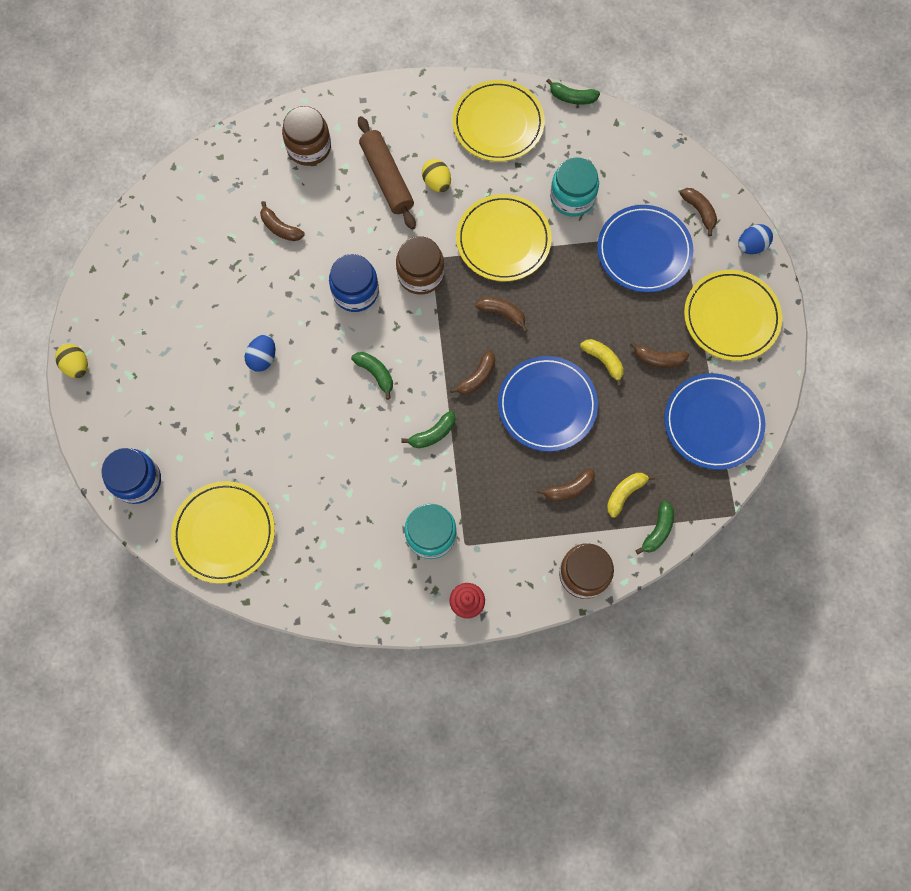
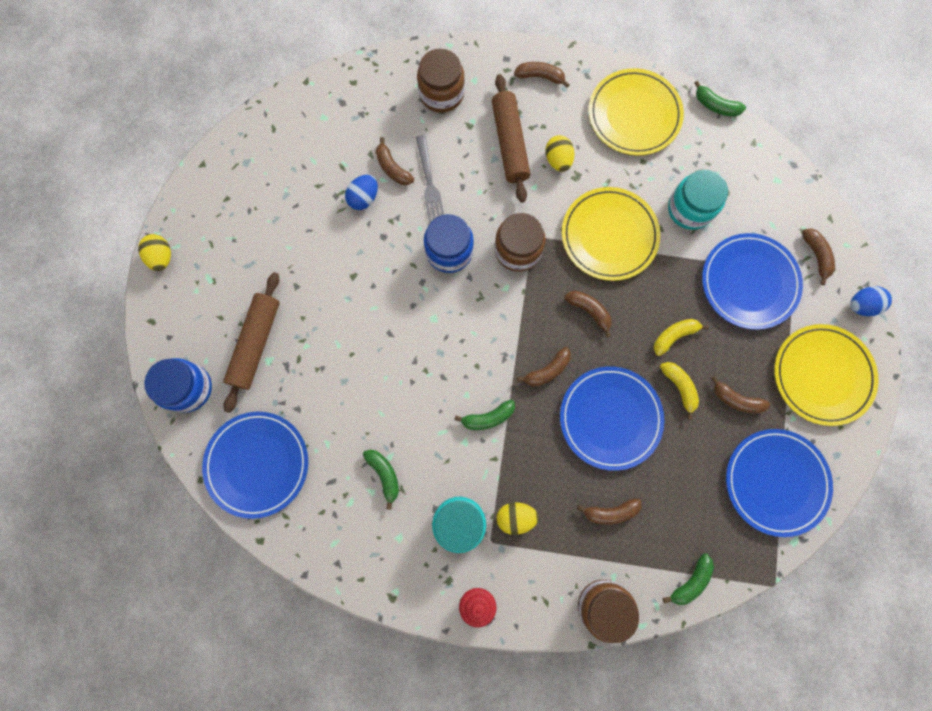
camera: 15 degrees right, 5 degrees up
yellow plate [171,481,275,584] -> blue plate [202,411,308,519]
blue egg [245,335,275,372] -> blue egg moved to [345,175,378,210]
green banana [351,352,393,400] -> green banana moved to [363,450,399,510]
yellow banana [607,473,655,518] -> yellow banana moved to [654,319,709,356]
none -> brown rolling pin [223,272,280,413]
none -> grey fork [416,135,444,224]
none -> yellow egg [497,502,539,535]
none -> brown banana [514,62,570,88]

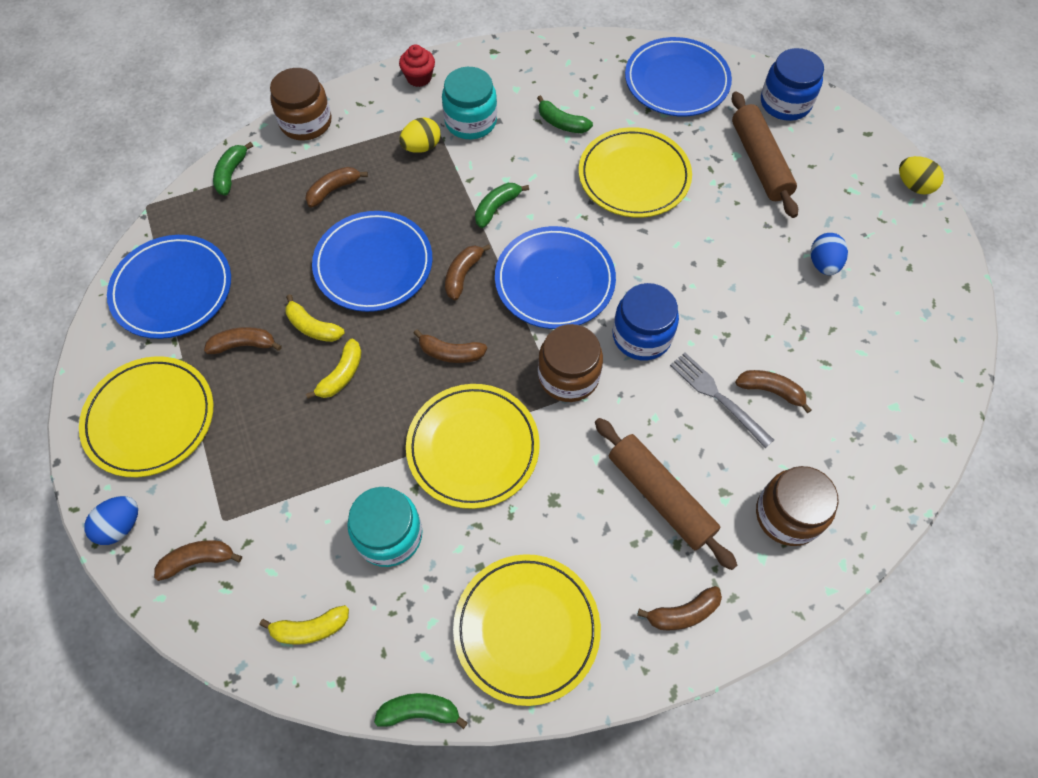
camera: 150 degrees right, 15 degrees down
blue egg [345,175,378,210] -> blue egg moved to [811,233,848,275]
yellow egg [545,135,575,172] -> none
blue plate [702,233,803,330] -> blue plate moved to [495,226,616,329]
brown banana [802,228,835,285] -> brown banana turned 120 degrees clockwise [154,540,242,581]
none -> yellow banana [260,605,349,645]
none -> yellow plate [579,127,692,218]

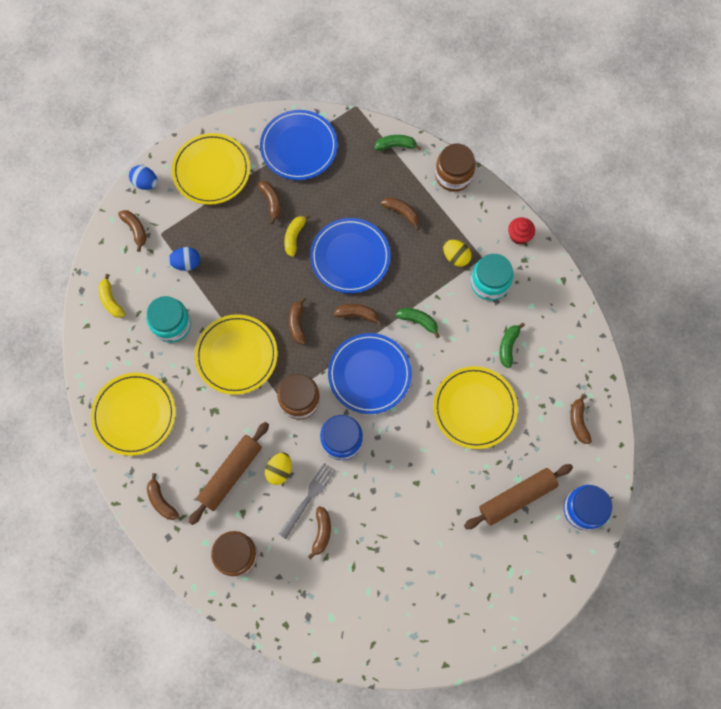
camera: 75 degrees right, 10 degrees up
yellow banana [306,339,362,399] -> none
green banana [374,693,468,729] -> none
blue plate [625,37,732,116] -> brown banana [570,394,592,444]
blue egg [811,233,848,275] -> blue egg moved to [168,247,200,271]
yellow egg [899,156,944,195] -> yellow egg moved to [265,452,292,485]

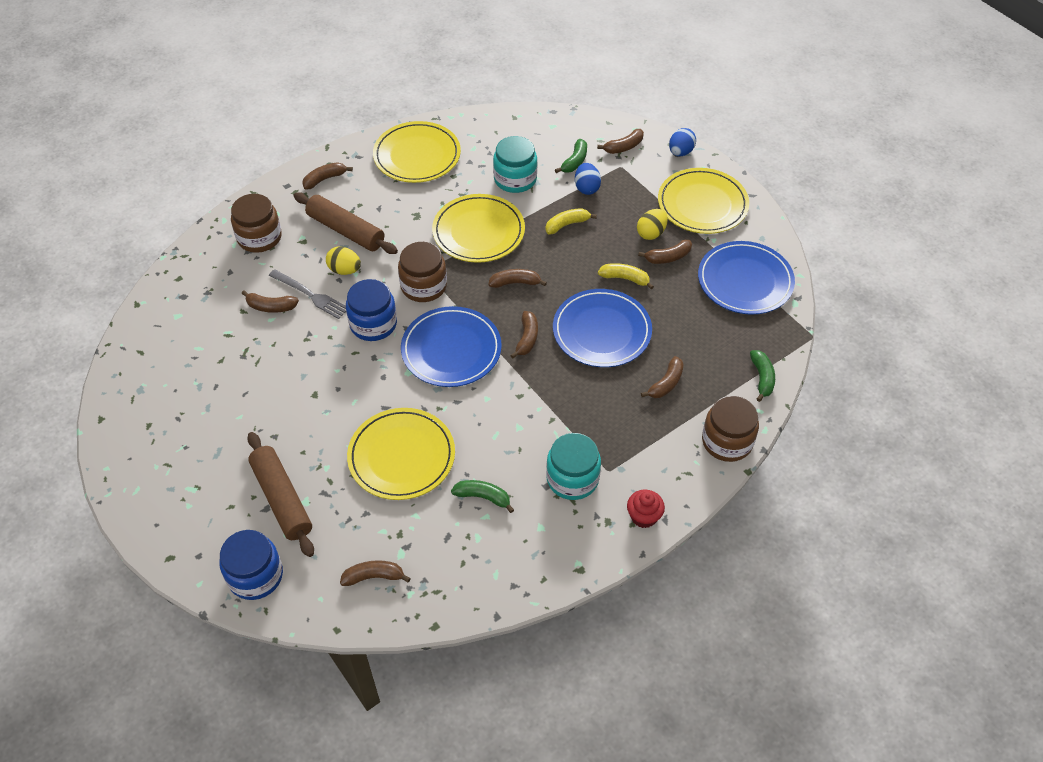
camera: 90 degrees right, 20 degrees down
yellow banana [98,274,125,318] -> yellow banana moved to [545,208,597,234]
green banana [395,308,440,338] -> green banana moved to [555,139,587,173]
yellow egg [443,240,472,267] -> yellow egg moved to [637,209,668,240]

